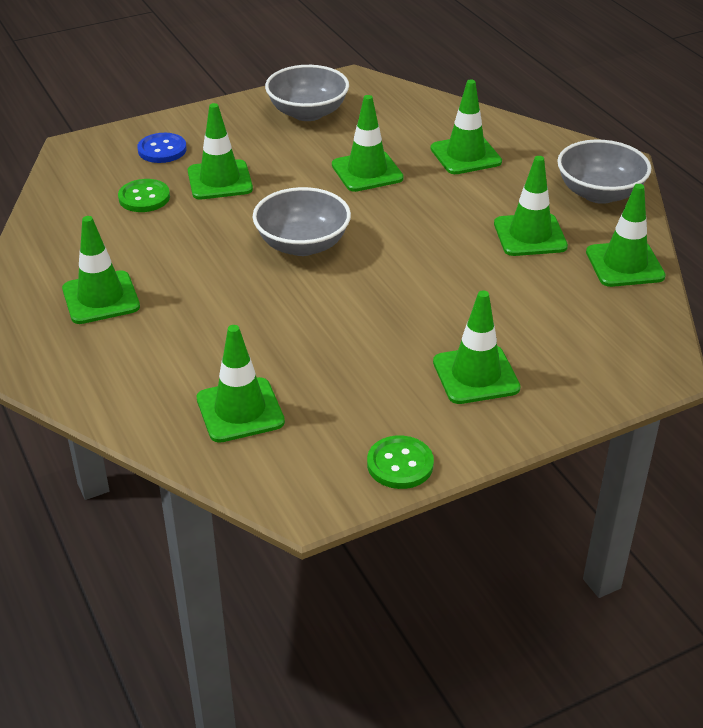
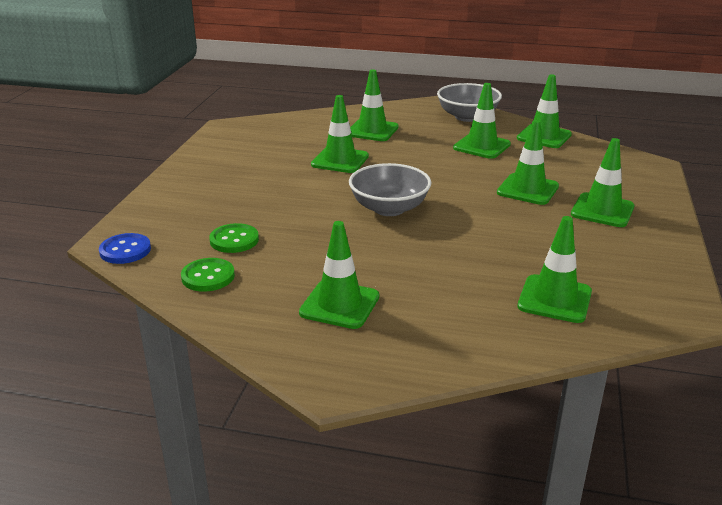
camera: 50 degrees left, 10 degrees down
blue button [137,133,187,163] -> blue button moved to [99,233,151,264]
green traffic cone [188,103,253,199] -> green traffic cone moved to [497,120,559,205]
grey bowl [265,65,349,121] -> none
green button [367,435,434,489] -> green button moved to [181,258,235,292]

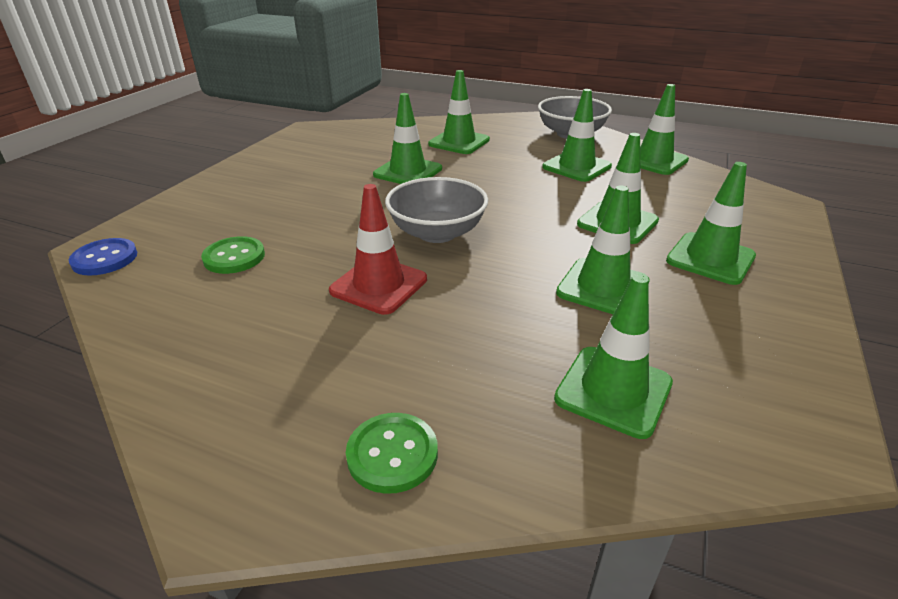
camera: 10 degrees right, 5 degrees up
green button [181,258,235,292] -> green button moved to [346,413,438,494]
green traffic cone [299,221,379,329] -> green traffic cone moved to [556,186,650,314]
none -> red traffic cone [329,184,427,315]

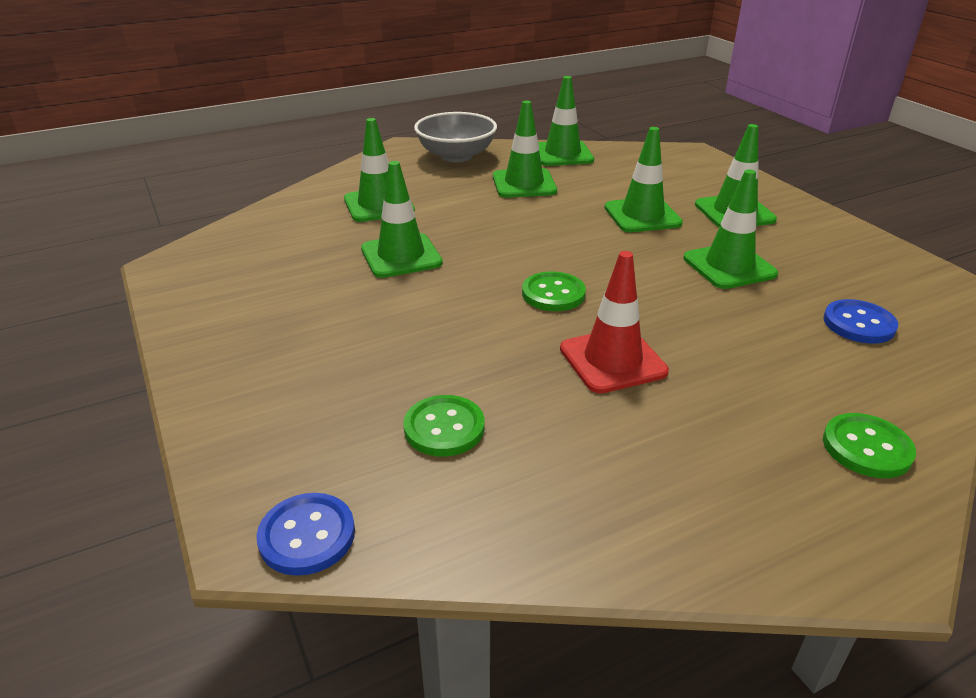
camera: 50 degrees left, 0 degrees up
grey bowl [385,177,488,243] -> green button [522,272,586,311]
green traffic cone [554,274,673,439] -> blue button [823,299,898,344]

